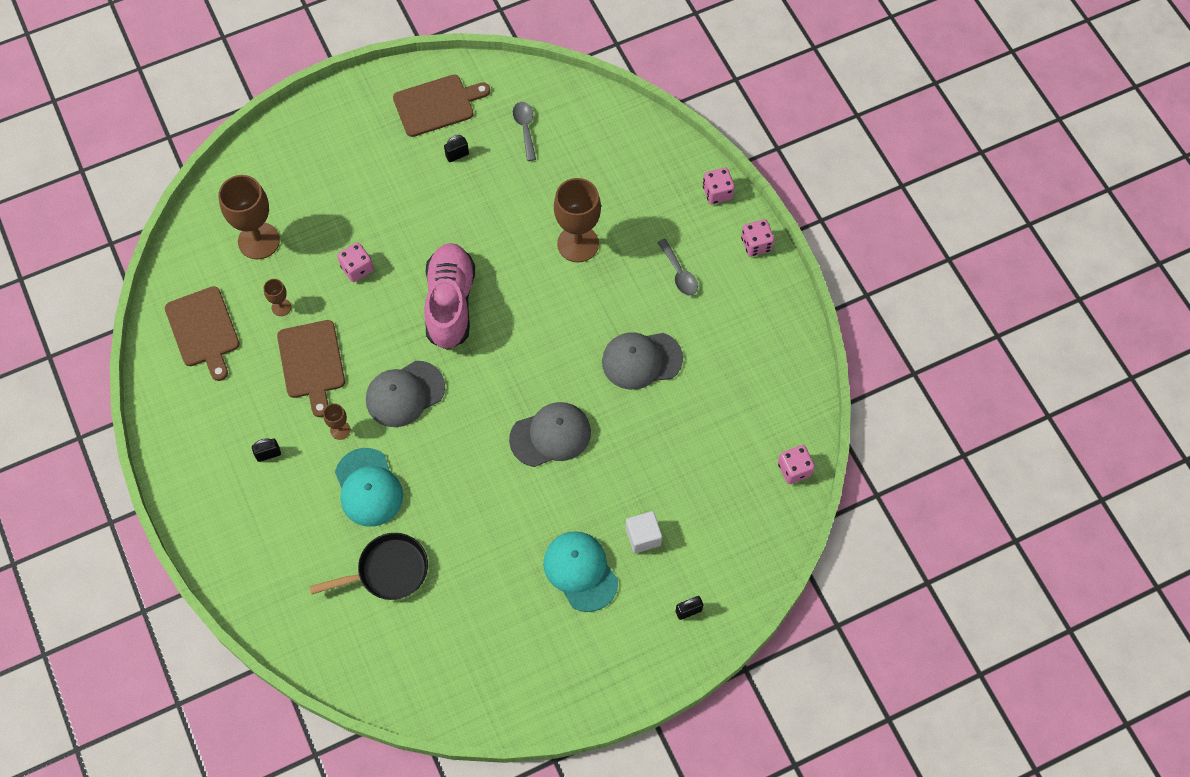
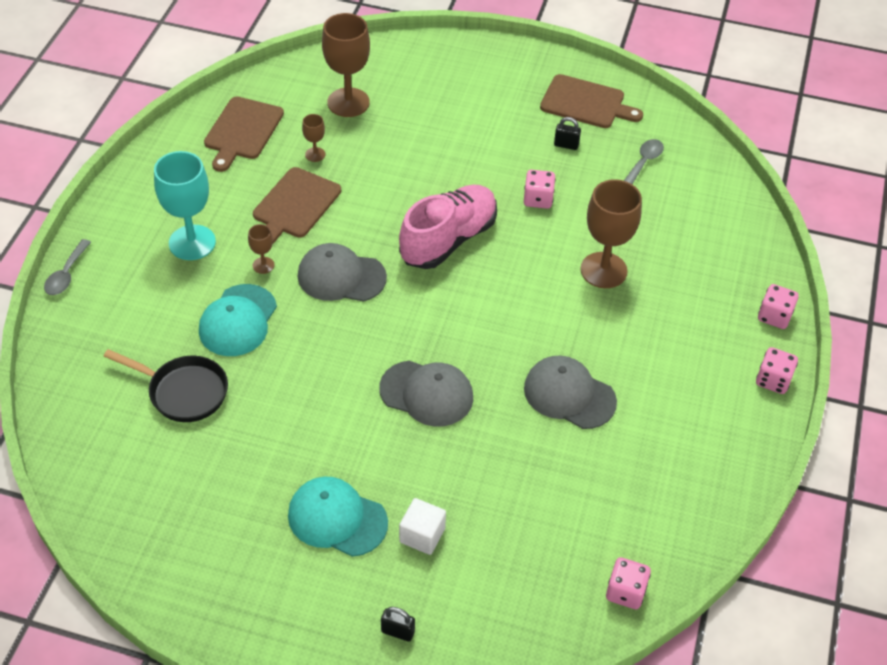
camera: 40 degrees right, 15 degrees down
black padlock [252,438,281,462] -> turquoise goblet [154,151,216,260]
pink dice [337,242,374,282] -> pink dice moved to [524,170,556,209]
turquoise cap [543,531,618,612] -> turquoise cap turned 75 degrees counterclockwise [288,477,388,557]
grey spoon [657,239,698,296] -> grey spoon moved to [44,239,91,295]

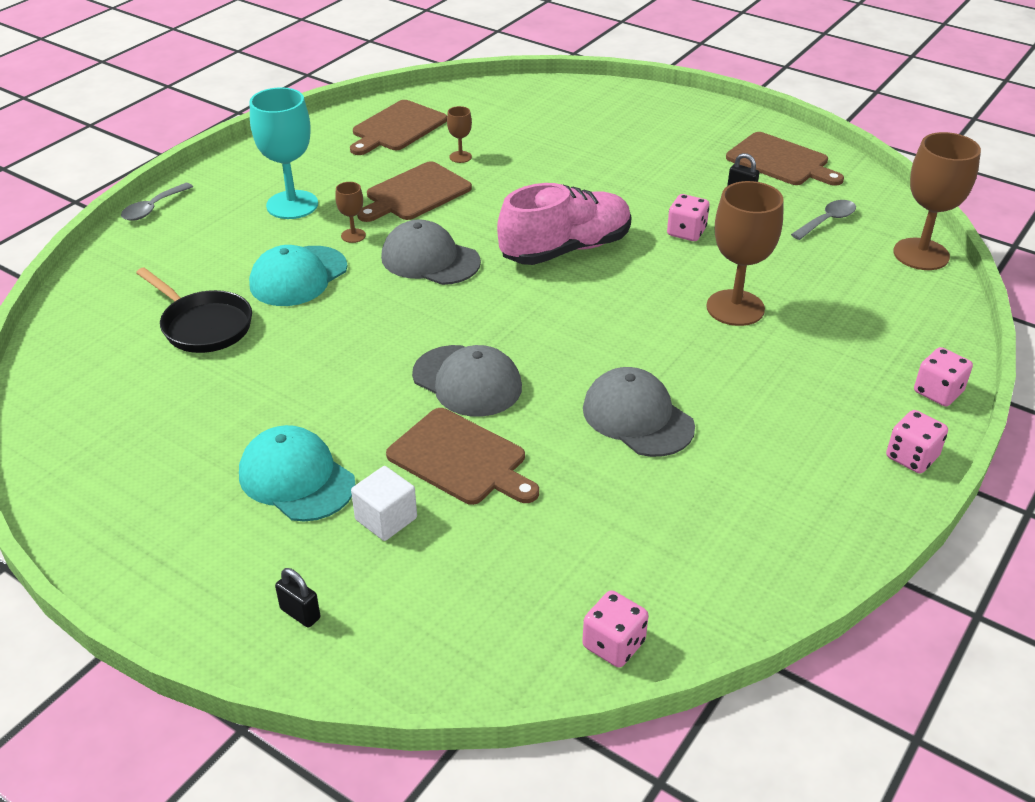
camera: 20 degrees right, 10 degrees down
brown goblet [322,13,370,117] -> brown goblet moved to [893,132,981,270]
none -> brown cutting board [386,408,539,505]

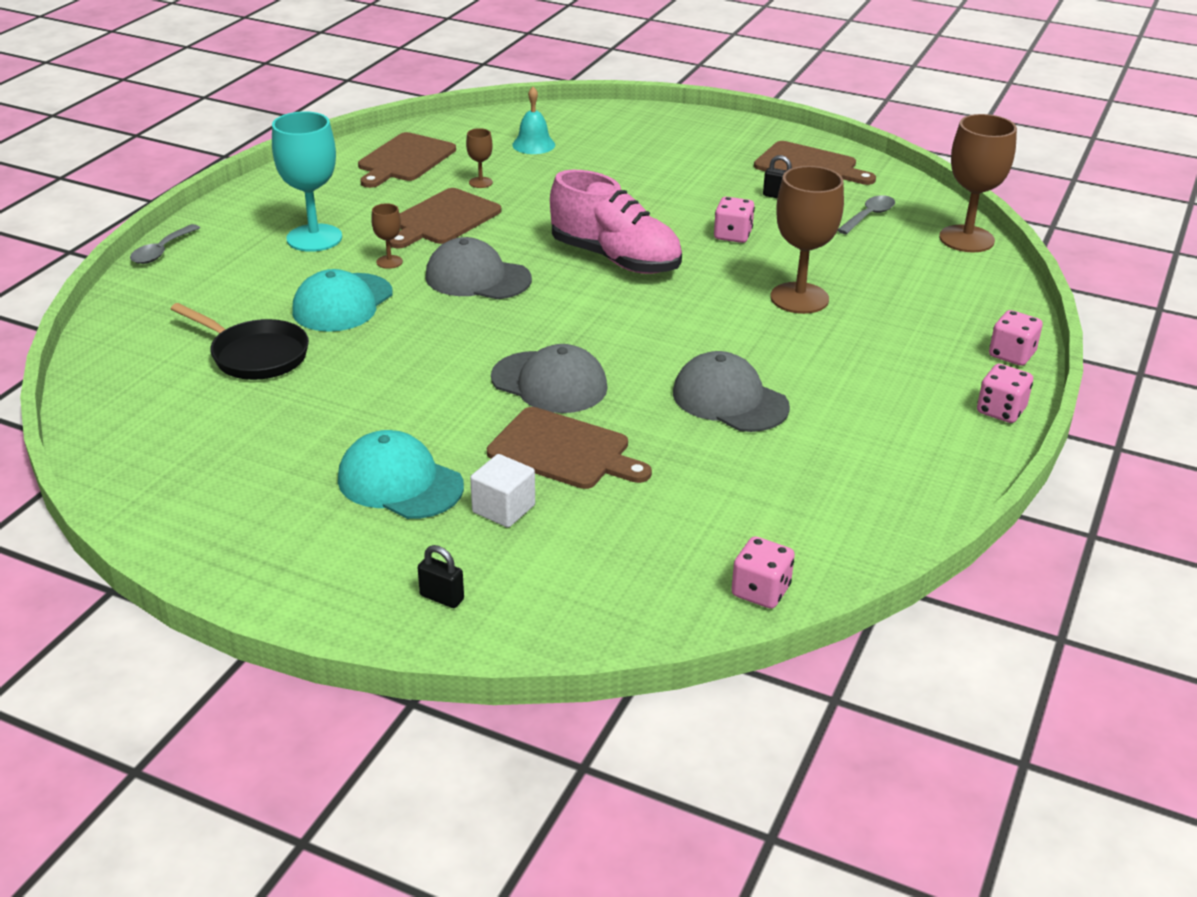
camera: 10 degrees left, 5 degrees down
pink shoe [497,183,632,265] -> pink shoe turned 75 degrees clockwise [550,170,682,274]
none -> turquoise bell [512,87,555,154]

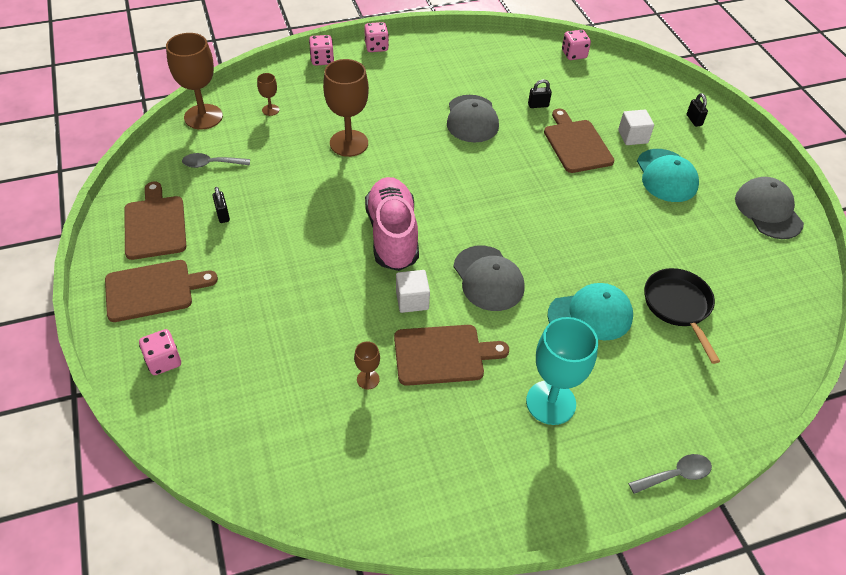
camera: 135 degrees left, 15 degrees up
brown cutting board [358,132,456,188] -> brown cutting board moved to [105,260,218,322]
brown goblet [371,203,403,269] -> brown goblet moved to [257,73,280,116]
grey cap [491,344,608,413] -> grey cap moved to [735,177,804,239]
turquoise bell [512,87,555,154] -> none
pink dice [714,197,755,243] -> pink dice moved to [139,329,181,375]
none -> white cube [396,270,430,313]
none -> black padlock [528,79,552,108]

